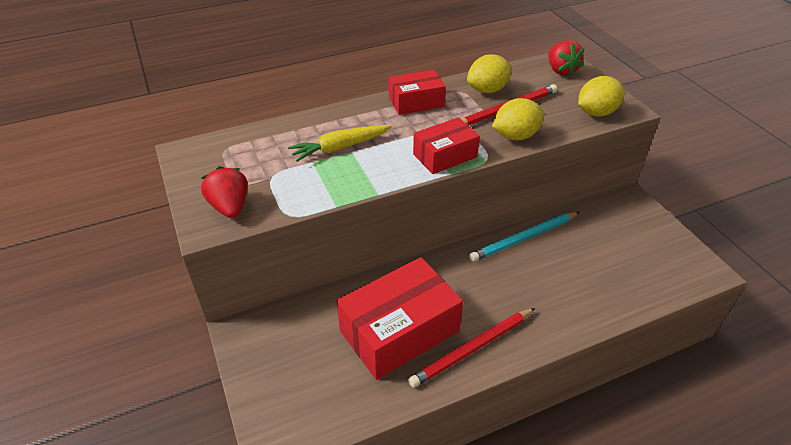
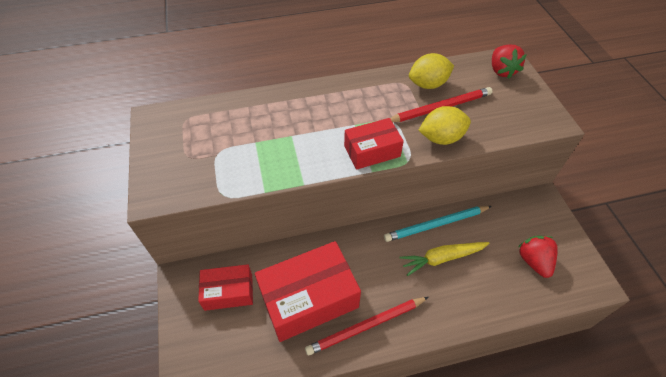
camera: 10 degrees right, 10 degrees up
red strawberry [201,166,248,218] -> red strawberry moved to [518,236,558,278]
yellow carrot [288,125,392,162] -> yellow carrot moved to [400,242,490,276]
red box [389,70,446,115] -> red box moved to [198,264,253,311]
yellow lemon [578,76,625,117] -> none

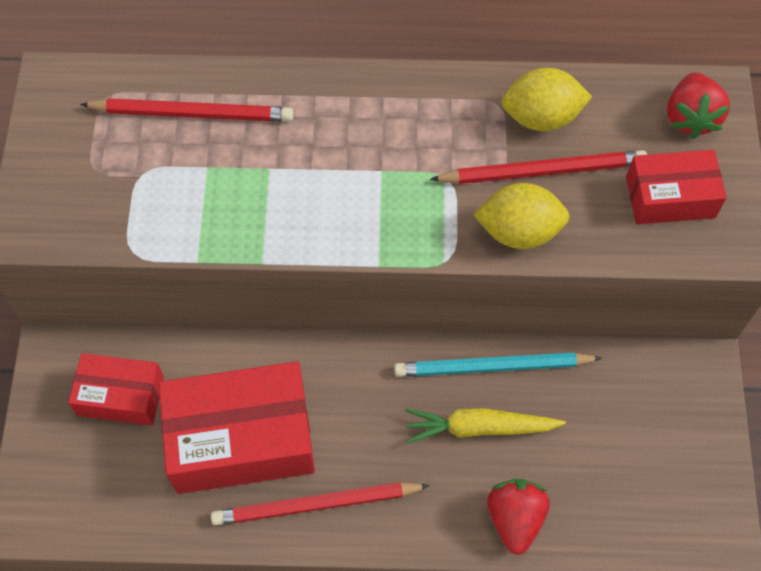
camera: 15 degrees right, 10 degrees up
red box [344,118,404,170] -> red box moved to [626,150,727,224]
red strawberry [518,236,558,278] -> red strawberry moved to [487,479,550,555]
none -> red pencil [80,98,293,122]

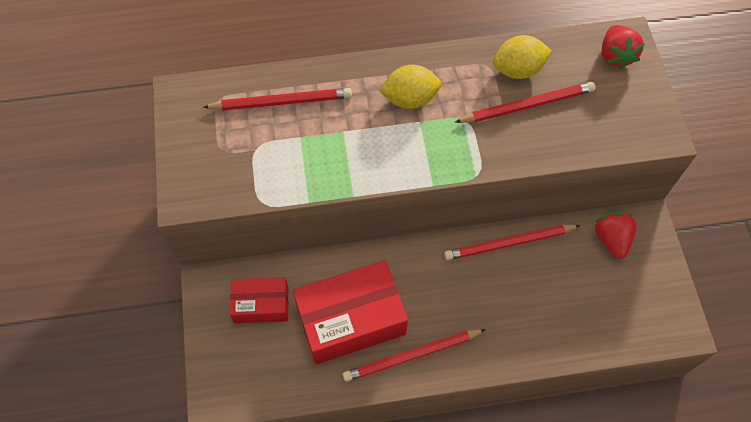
camera: 10 degrees left, 0 degrees up
turquoise pencil [394,353,602,377] -> red pencil [444,225,581,260]
yellow carrot [405,408,566,444] -> none
yellow lemon [473,183,570,249] -> yellow lemon moved to [379,65,441,109]
red strawberry [487,479,550,555] -> red strawberry moved to [595,212,637,259]
red box [626,150,727,224] -> none

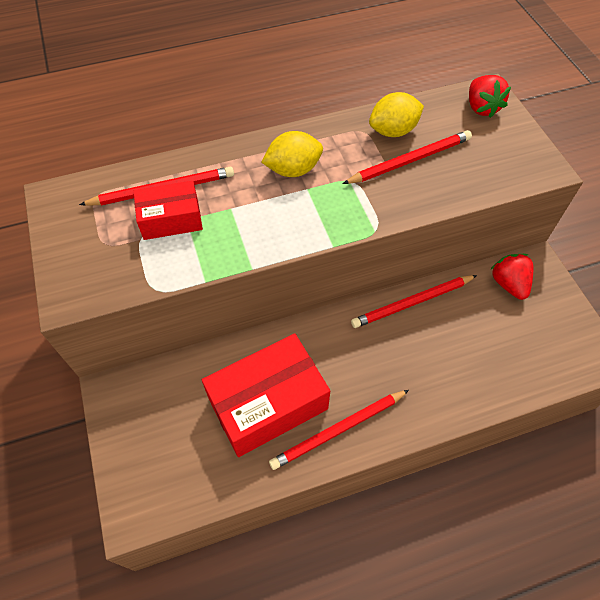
camera: 10 degrees left, 5 degrees down
red box [230,277,289,323] -> red box moved to [134,181,203,240]

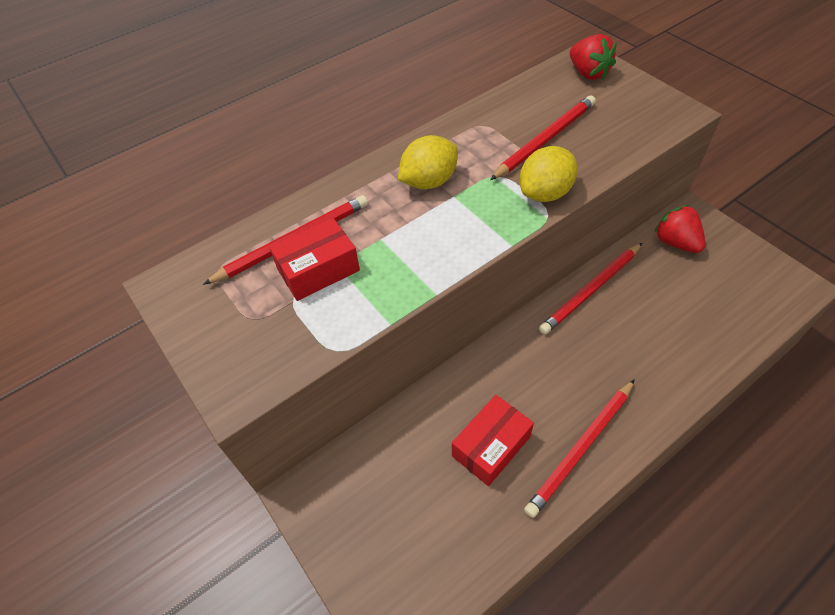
camera: 15 degrees left, 5 degrees down
red box [202,333,330,457] -> red box [452,395,534,486], size x0.57
yellow lemon [369,92,424,137] -> yellow lemon moved to [520,146,578,202]

